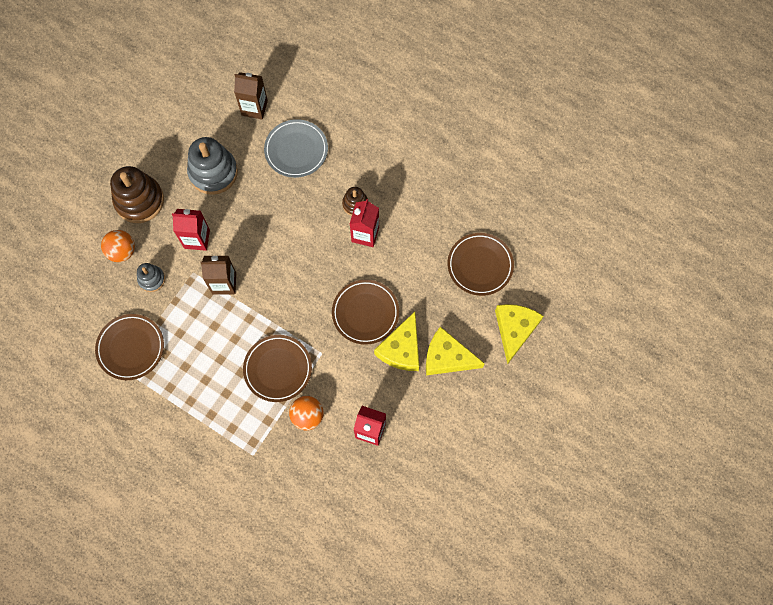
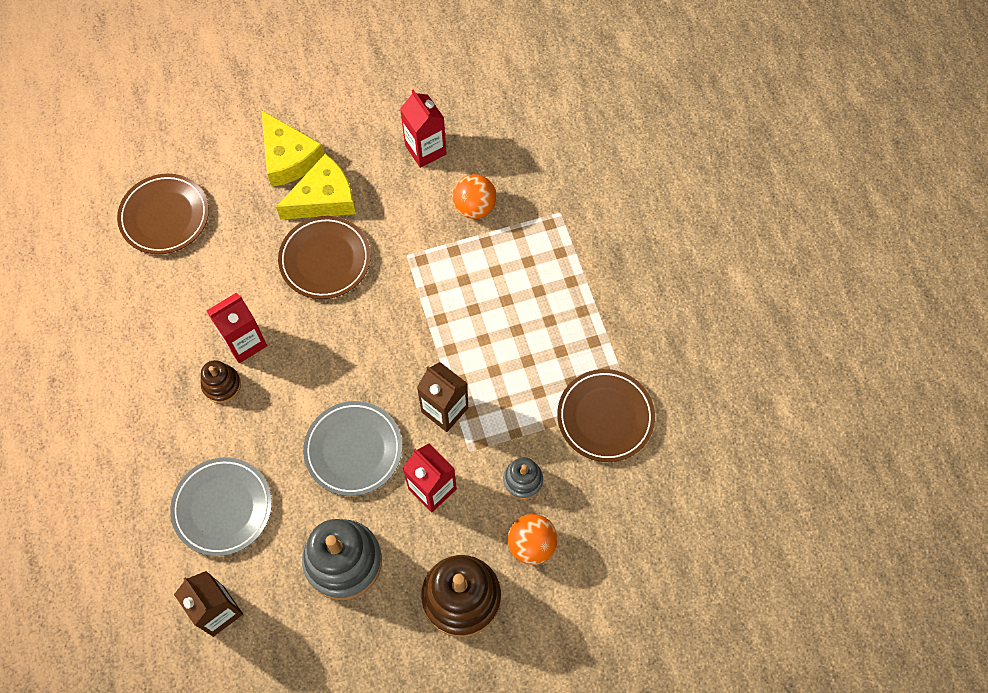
camera: 140 degrees left, 5 degrees down
brown plate [243,335,312,402] -> none
yellow cheese [495,304,544,364] -> none
none -> grey plate [303,401,402,496]

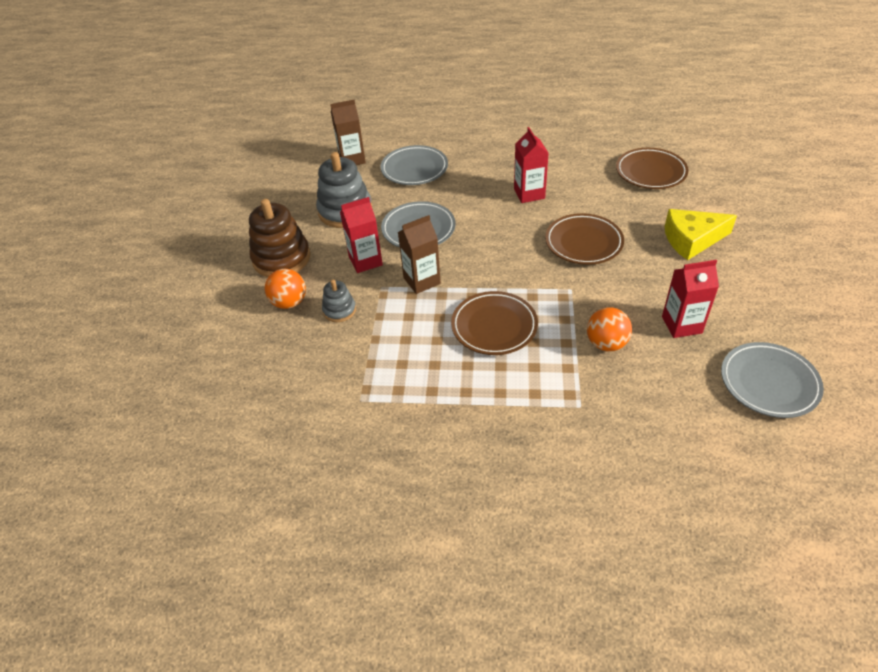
camera: 115 degrees right, 20 degrees down
brown stacking toy [201,360,241,403] -> none
yellow cheese [276,154,356,220] -> none
brown plate [557,369,655,462] -> brown plate moved to [451,291,538,355]
none -> grey plate [721,342,824,418]

